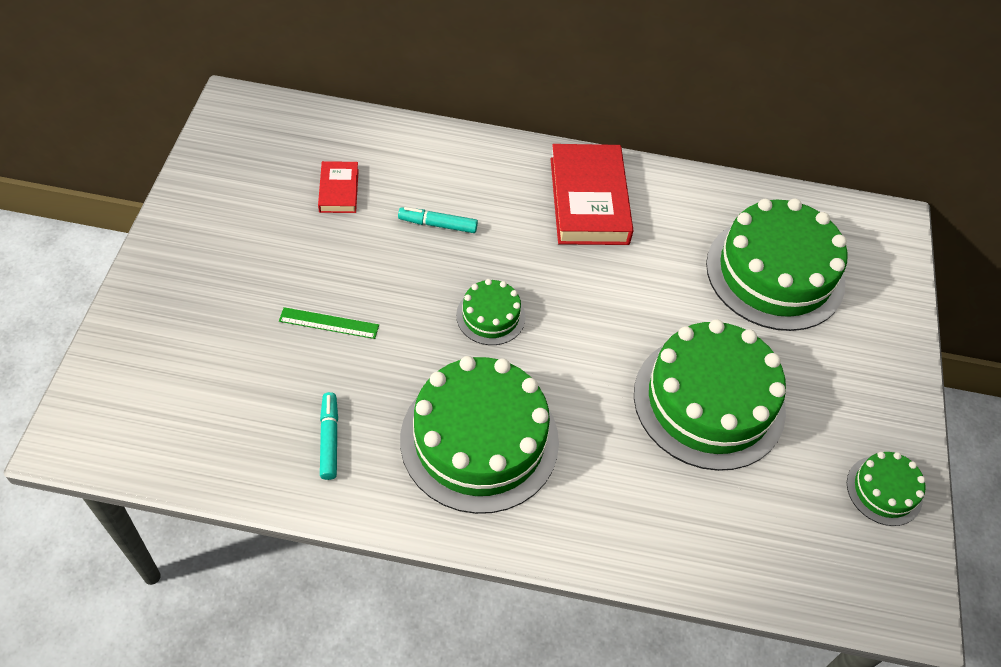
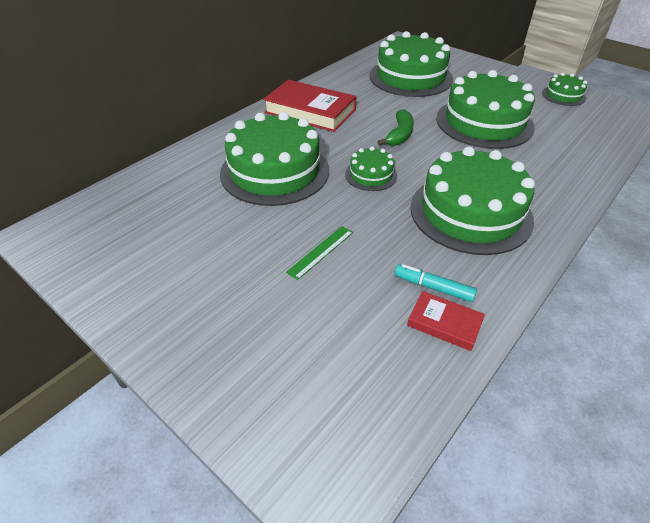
camera: 55 degrees left, 10 degrees down
red book [318,161,359,213] -> red book moved to [407,291,485,351]
turquoise marker [398,207,478,233] -> green cake [220,112,329,206]
none -> green banana [377,109,414,146]

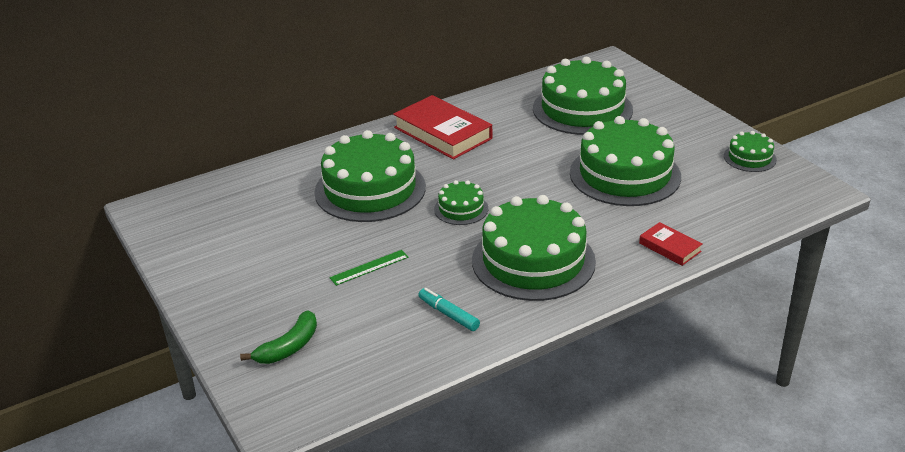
camera: 20 degrees right, 10 degrees down
green banana [377,109,414,146] -> green banana moved to [240,310,317,364]
red book [407,291,485,351] -> red book moved to [639,222,703,266]

